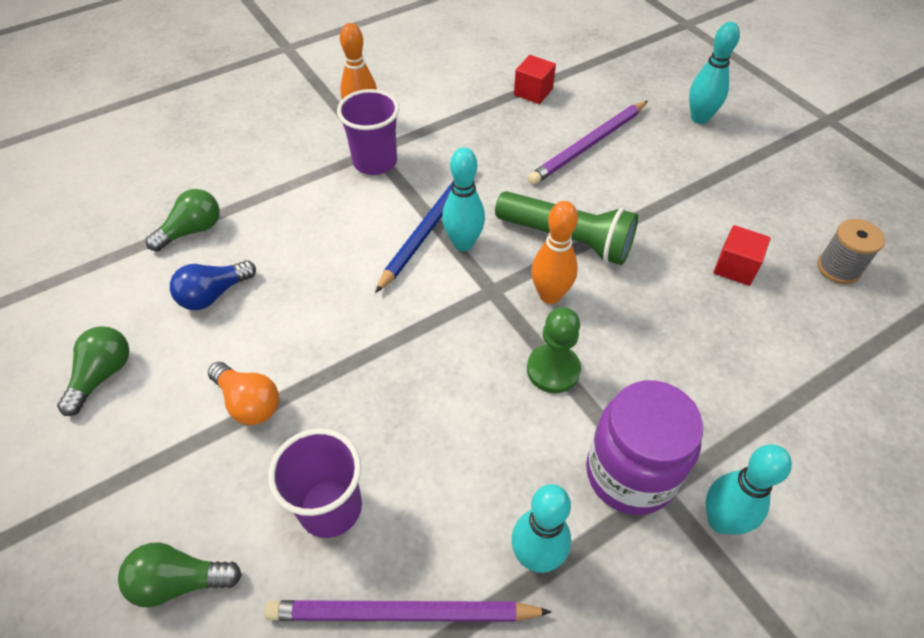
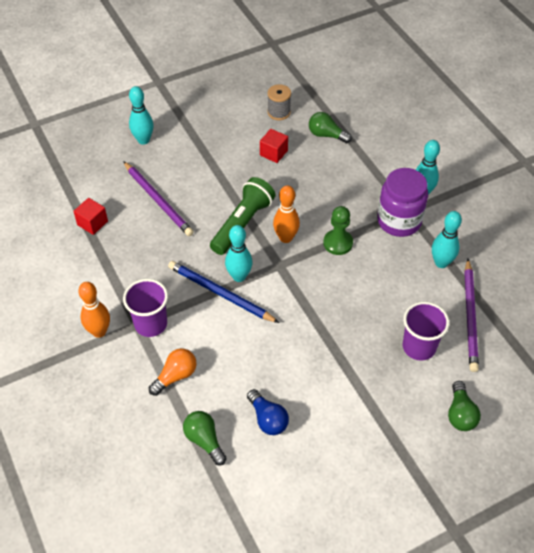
camera: 85 degrees left, 0 degrees up
green light bulb [57,326,129,416] -> green light bulb moved to [309,112,352,143]
orange light bulb [208,362,279,425] -> orange light bulb moved to [149,348,197,396]

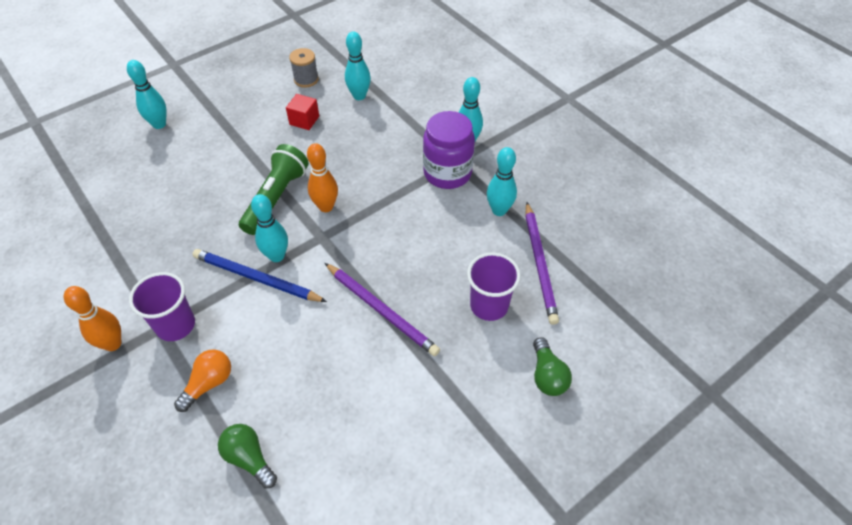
camera: 10 degrees left, 0 degrees up
red cube [73,198,108,235] -> none
purple pencil [123,161,193,236] -> purple pencil moved to [325,263,440,356]
blue light bulb [247,389,289,435] -> none
green light bulb [309,112,352,143] -> turquoise bowling pin [345,31,371,100]
green pawn [323,206,353,255] -> none

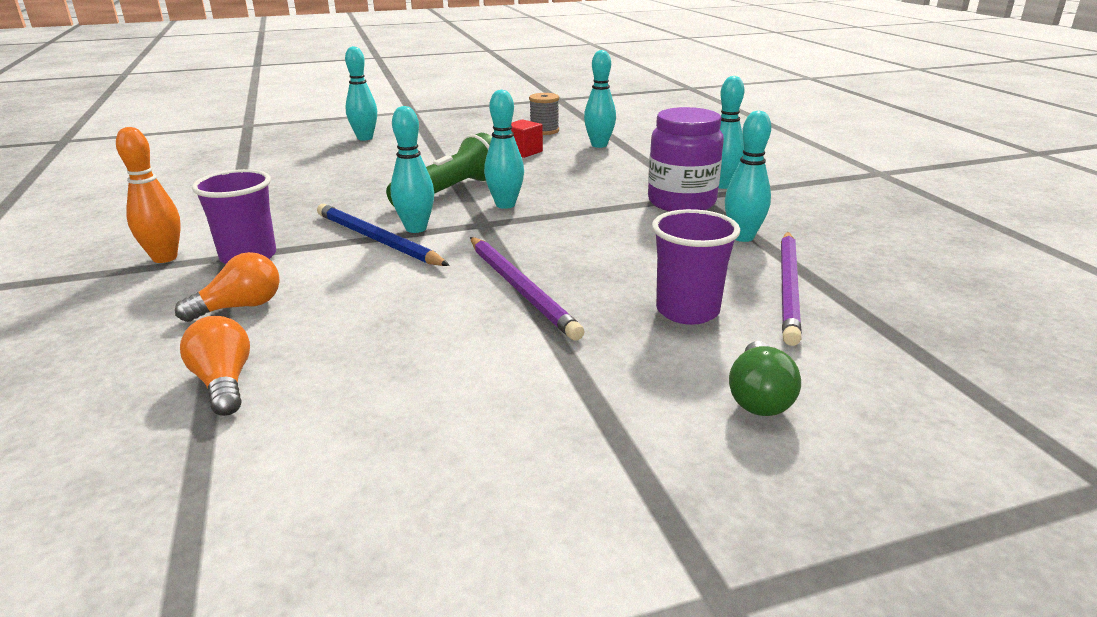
camera: 20 degrees right, 25 degrees down
green light bulb [218,424,277,488] -> orange light bulb [180,316,250,416]
orange bowling pin [307,143,338,212] -> turquoise bowling pin [484,90,524,209]

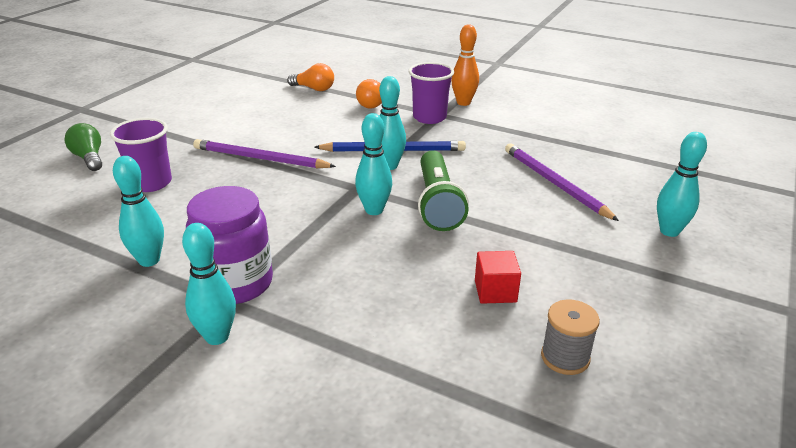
camera: 135 degrees right, 5 degrees up
turquoise bowling pin [584,50,616,148] -> none
purple pencil [781,232,802,346] -> purple pencil moved to [505,144,619,221]

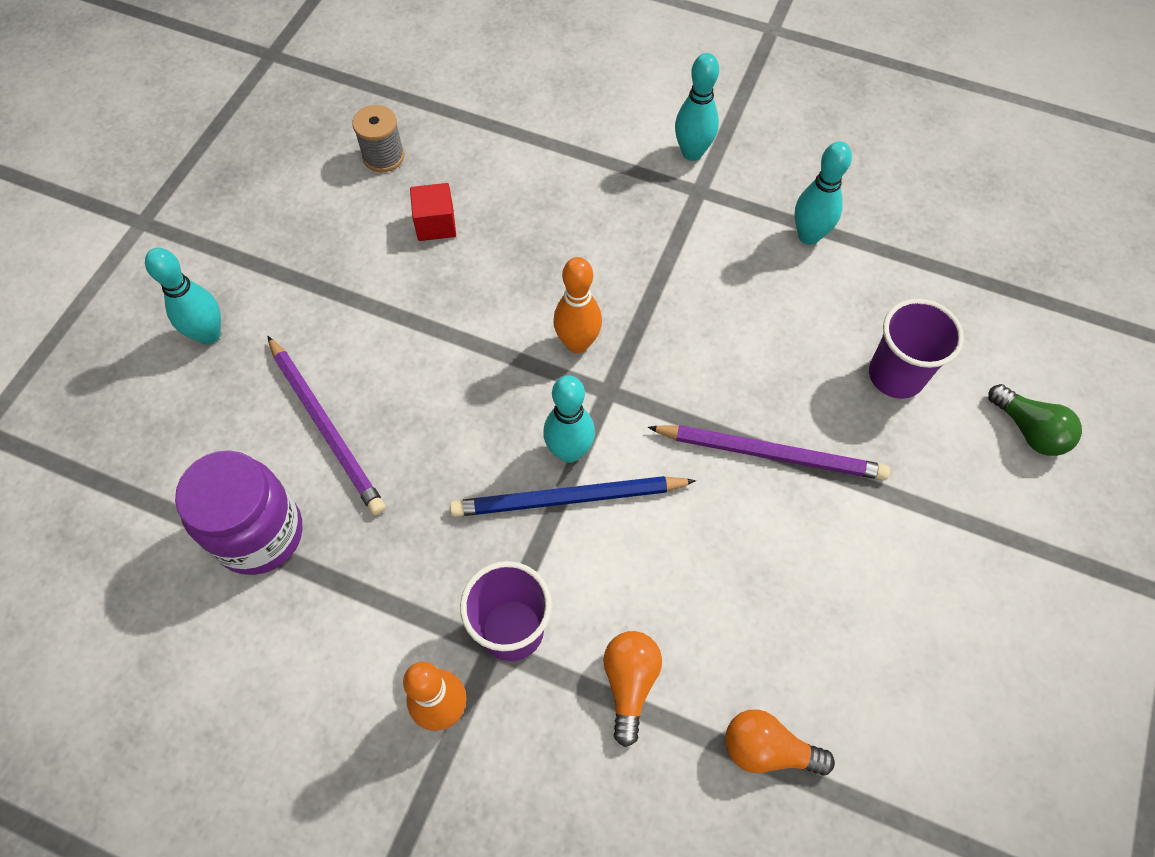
camera: 175 degrees right, 30 degrees up
purple jar [186,186,273,304] -> purple jar moved to [175,450,302,575]
turquoise bowling pin [355,113,392,215] -> orange bowling pin [553,257,602,353]
green flashlight [418,150,469,231] -> none

